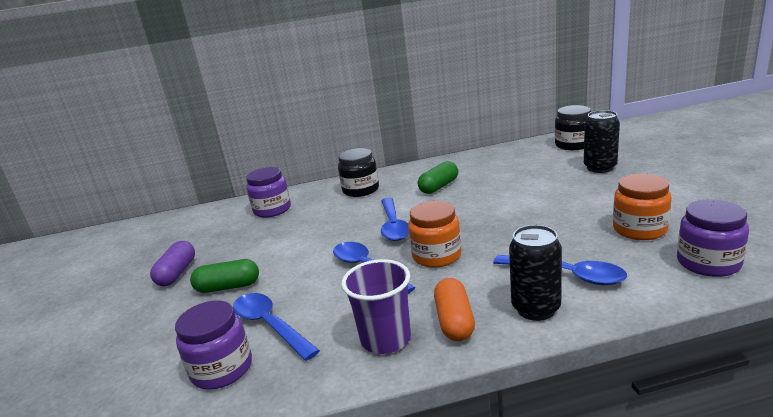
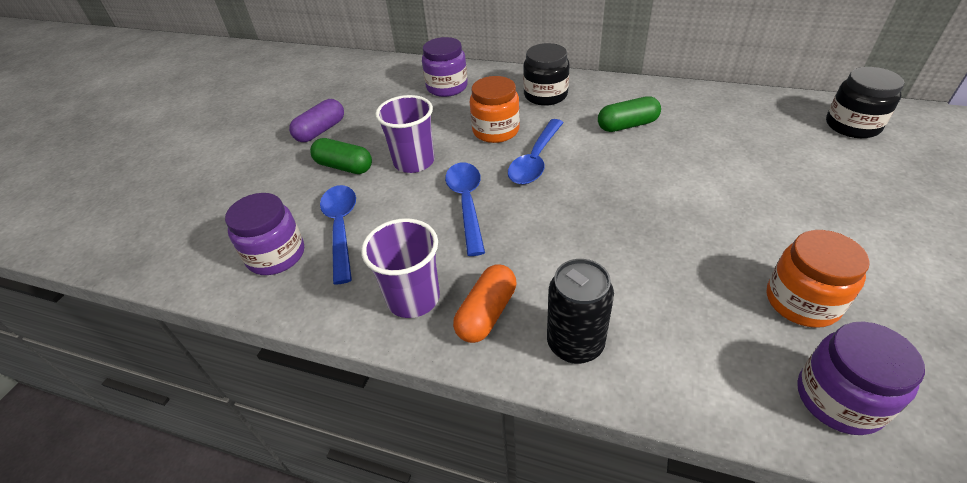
camera: 30 degrees right, 20 degrees up
orange jar [408,201,461,268] -> orange jar moved to [470,76,520,143]
blue spoon [493,255,627,285] -> none
black can [584,110,620,173] -> none
none -> purple cup [375,95,434,173]

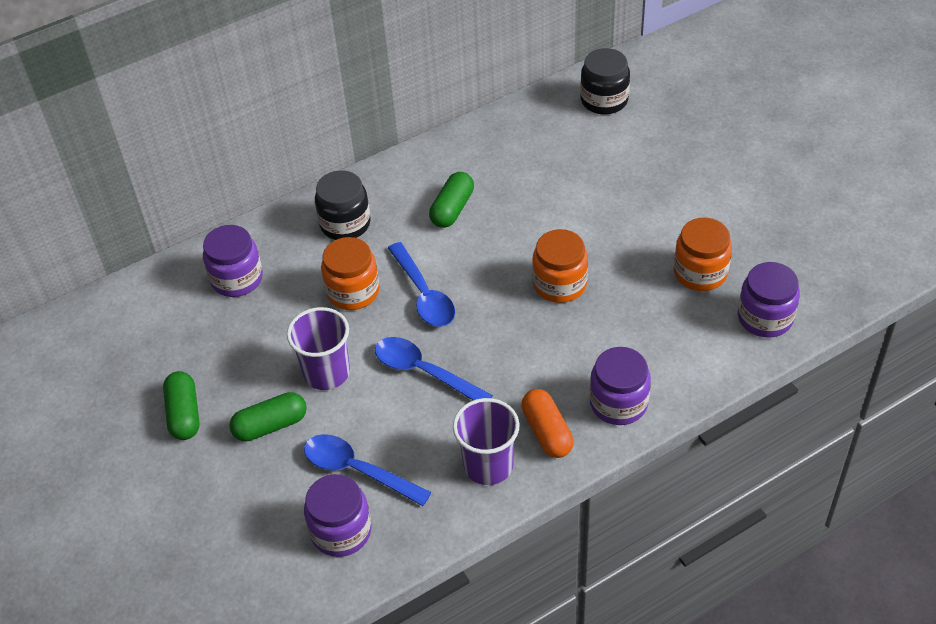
camera: 50 degrees left, 5 degrees up
purple capsule [289,99,344,142] -> green capsule [163,371,200,440]
black can [547,259,614,364] -> purple jar [590,347,651,425]
none -> orange jar [532,229,588,303]

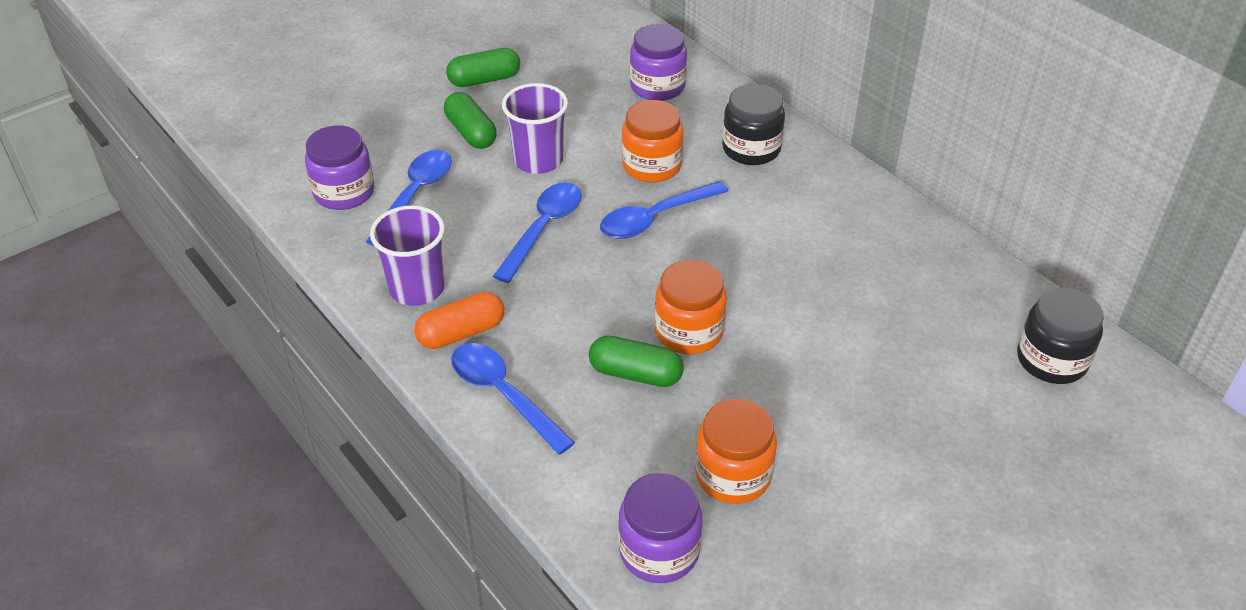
camera: 80 degrees right, 5 degrees down
green capsule [429,172,474,228] -> green capsule moved to [589,336,684,387]
purple jar [590,347,651,425] -> blue spoon [451,343,575,455]

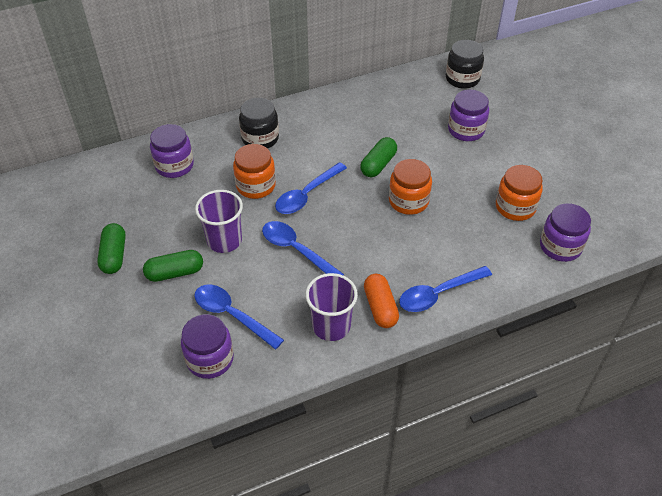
camera: 75 degrees left, 5 degrees up
green capsule [589,336,684,387] -> green capsule moved to [360,137,397,177]
blue spoon [600,181,728,239] -> blue spoon turned 60 degrees clockwise [275,162,347,214]
none -> purple jar [448,90,489,141]

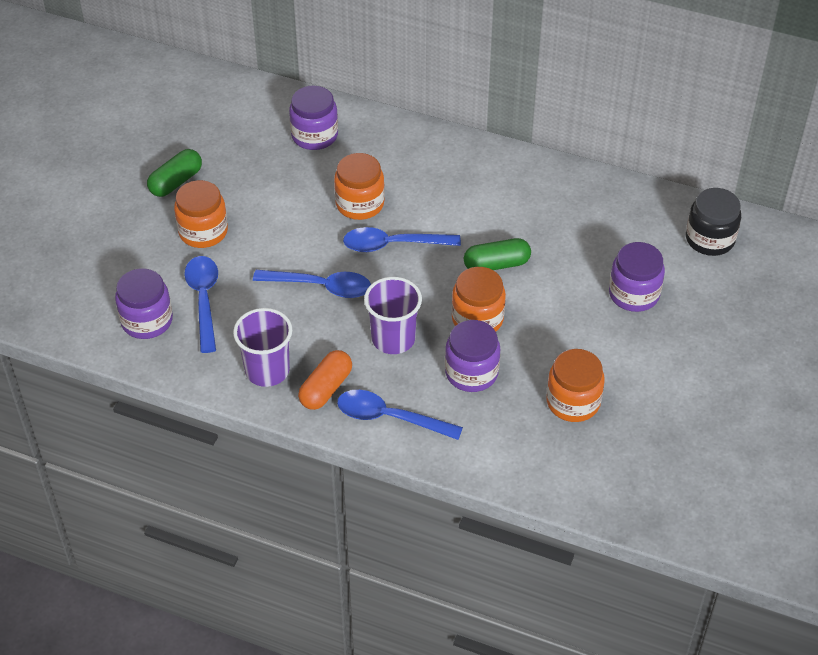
camera: 45 degrees right, 0 degrees up
green capsule [143,250,203,282] -> orange jar [174,180,228,248]
purple cup [195,190,243,253] -> purple cup moved to [364,277,422,354]
black jar [239,98,279,148] -> none
blue spoon [262,221,344,276] -> blue spoon turned 105 degrees clockwise [253,270,371,298]
purple jar [540,203,591,262] -> purple jar moved to [445,320,500,392]

